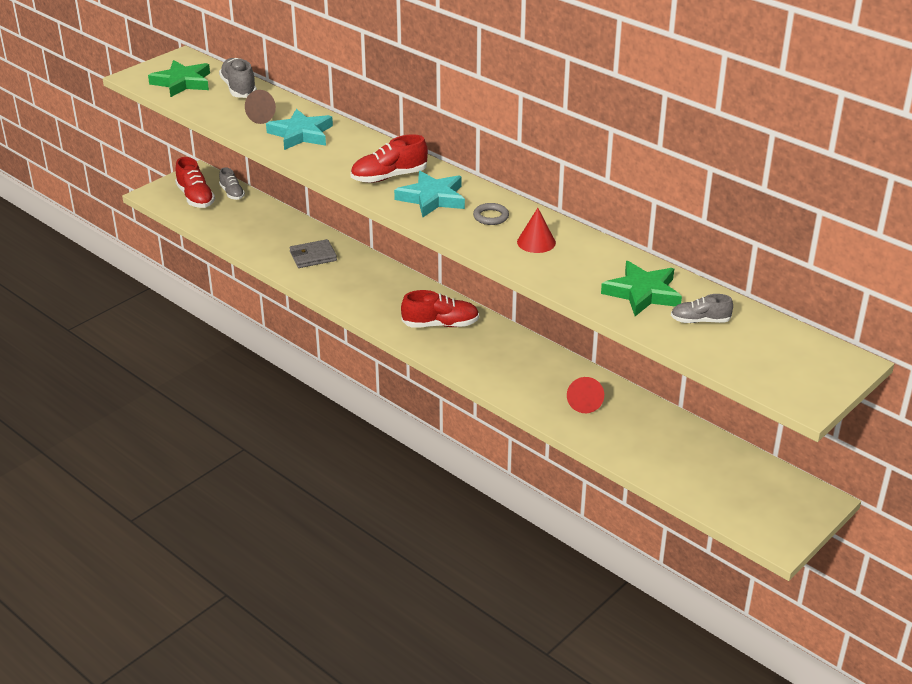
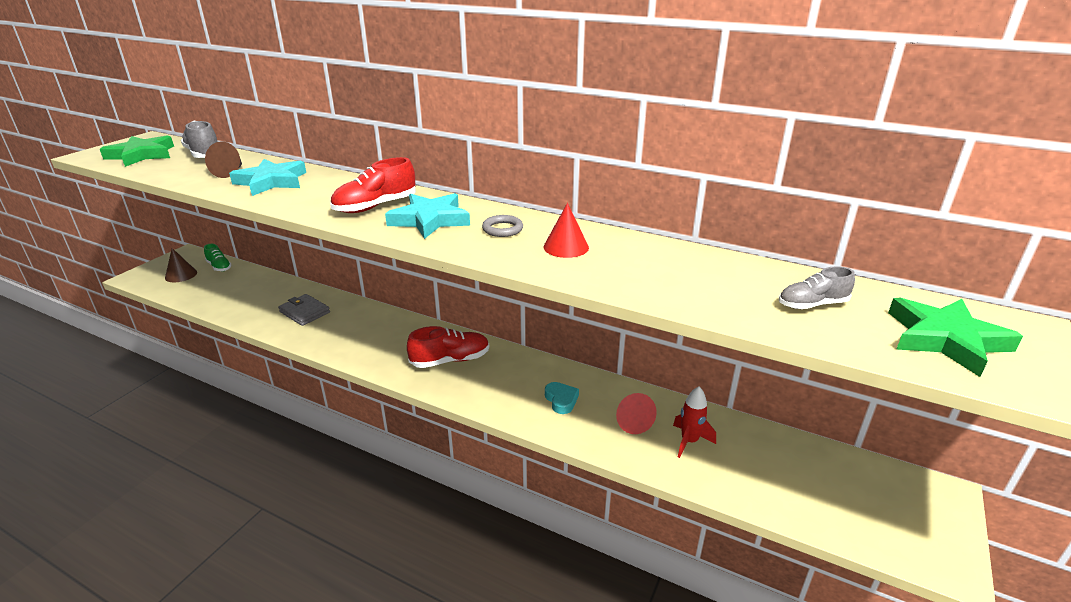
camera: 15 degrees left, 5 degrees down
red shoe [175,157,215,208] -> brown cone [165,248,197,282]
grey shoe [219,167,245,200] -> green shoe [204,244,232,271]
grey wallet [289,239,337,268] -> grey wallet turned 75 degrees clockwise [278,294,330,326]
green star [601,261,682,316] -> green star moved to [888,298,1023,377]
none -> turquoise heart [545,382,579,414]
none -> red rocket [673,387,716,458]

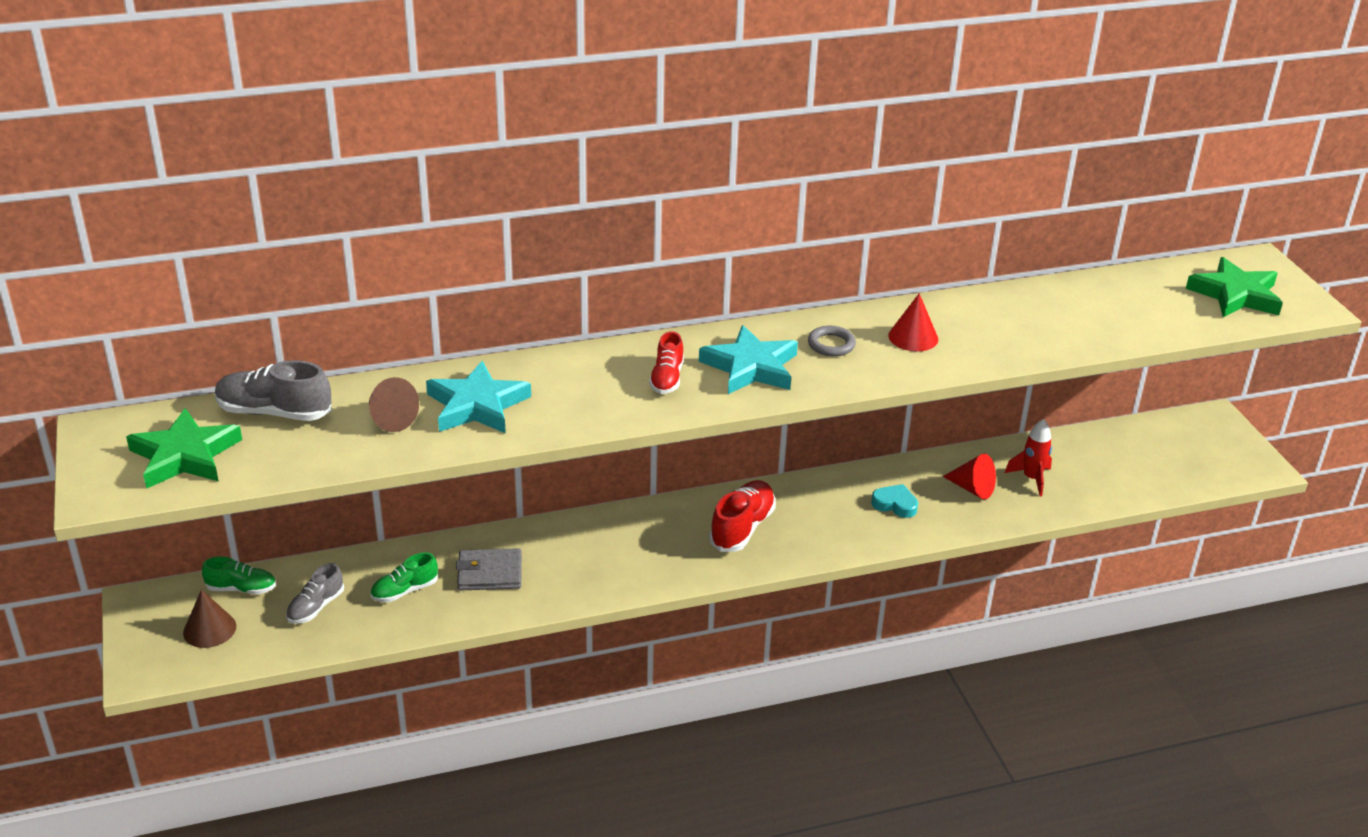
camera: 45 degrees left, 5 degrees up
red shoe [330,157,416,213] -> red shoe [649,331,684,394], size x0.64
grey shoe [779,266,855,309] -> grey shoe moved to [286,563,344,624]
none -> green shoe [370,553,438,602]

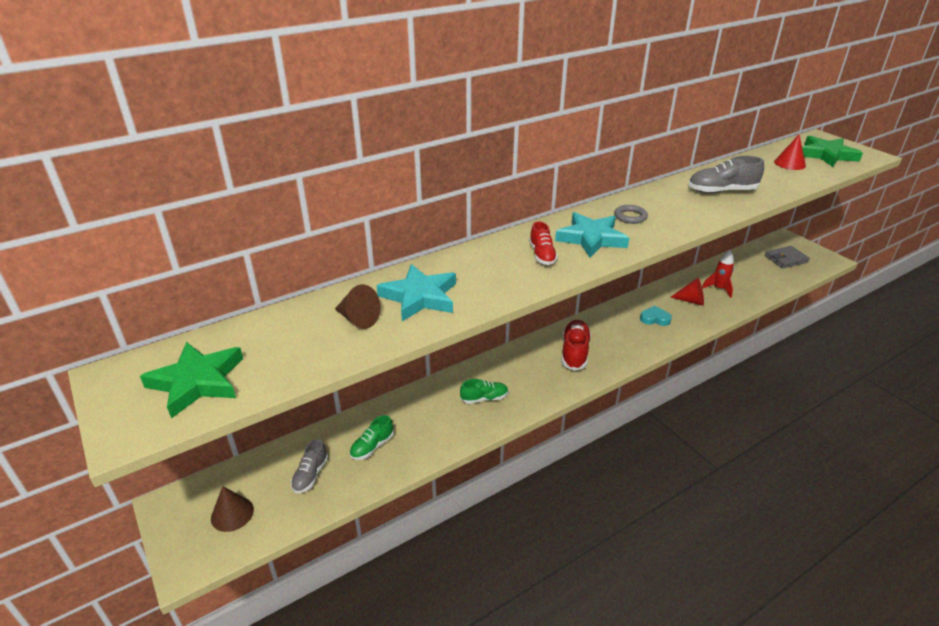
camera: 15 degrees left, 0 degrees up
green shoe [202,556,276,594] -> green shoe moved to [460,379,508,404]
grey shoe [215,360,332,421] -> grey shoe moved to [688,156,764,193]
grey wallet [456,548,522,590] -> grey wallet moved to [765,246,810,268]
red cone [888,293,938,352] -> red cone moved to [774,134,806,170]

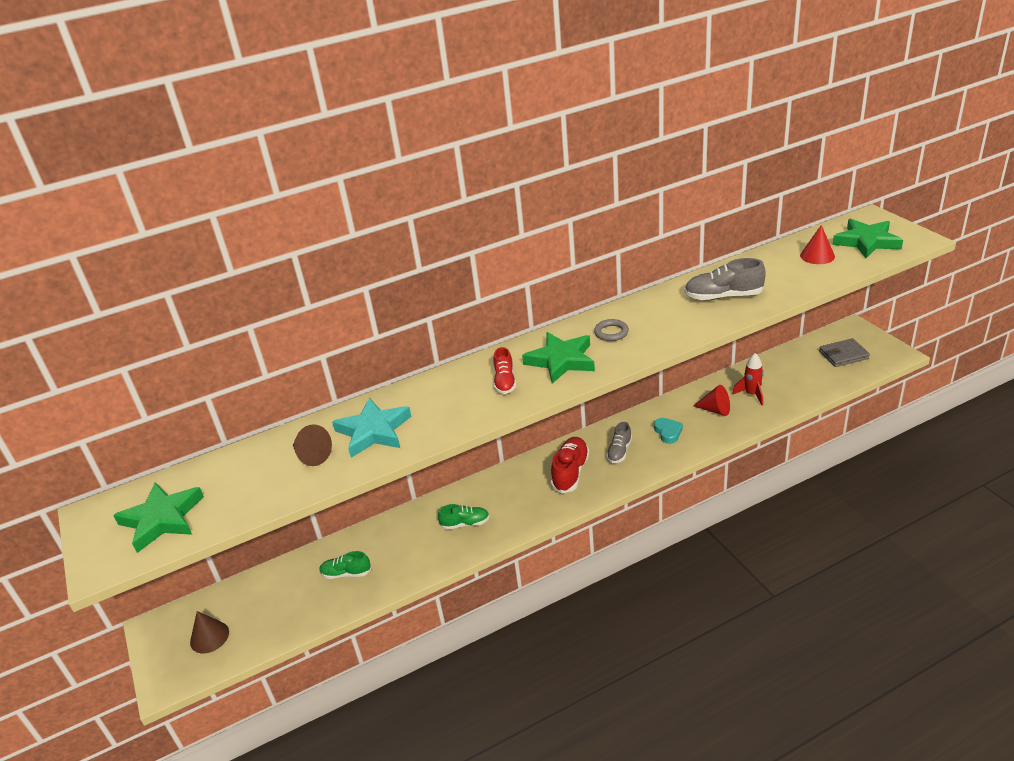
camera: 10 degrees right, 0 degrees up
grey shoe [291,439,328,493] -> grey shoe moved to [606,422,632,463]
green shoe [350,415,394,460] -> green shoe turned 45 degrees clockwise [319,551,371,579]
turquoise star [555,212,629,257] -> green star [522,332,595,384]
turquoise heart [640,306,672,326] -> turquoise heart turned 60 degrees clockwise [654,418,683,444]

